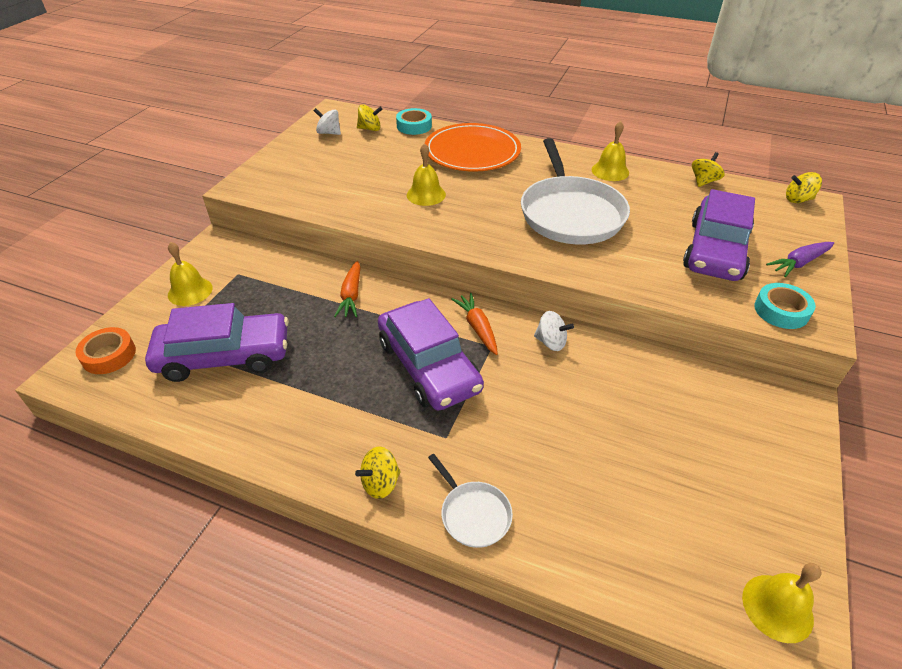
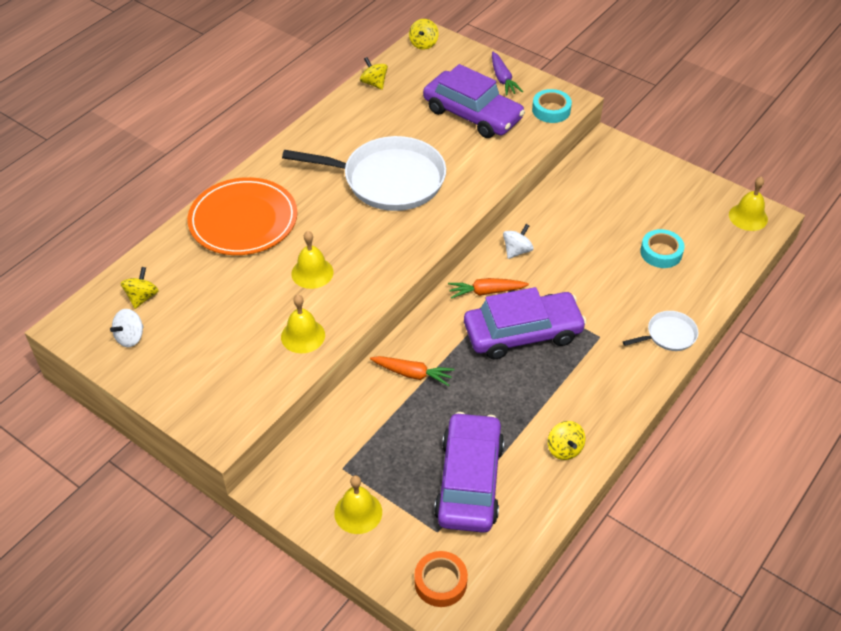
camera: 75 degrees left, 5 degrees up
yellow spinning top [355,447,400,499] -> yellow spinning top moved to [548,421,586,460]
turquoise tape [396,108,432,135] -> turquoise tape moved to [640,229,685,268]
yellow bell [591,121,629,181] -> yellow bell moved to [281,295,325,353]

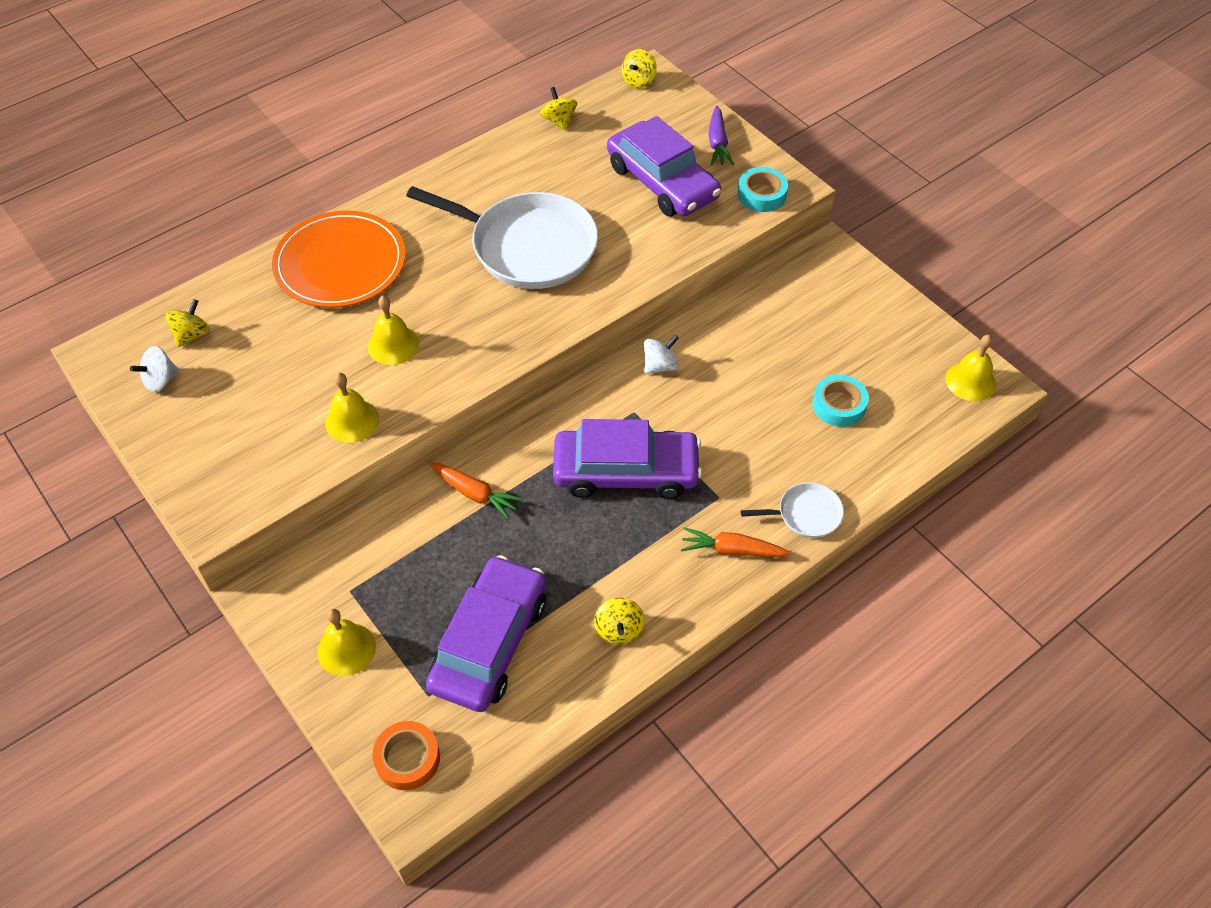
camera: 15 degrees right, 5 degrees up
orange carrot [448,278,529,299] -> orange carrot moved to [681,527,791,557]

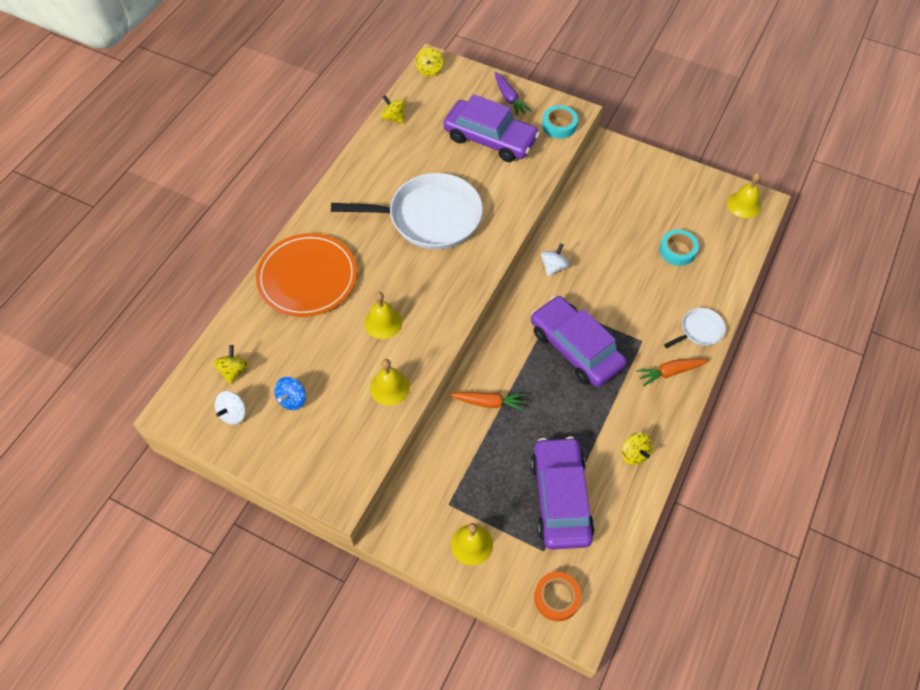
camera: 25 degrees left, 5 degrees up
purple car [553,419,702,499] -> purple car turned 105 degrees counterclockwise [531,296,627,387]
none -> blue spinning top [274,377,306,410]

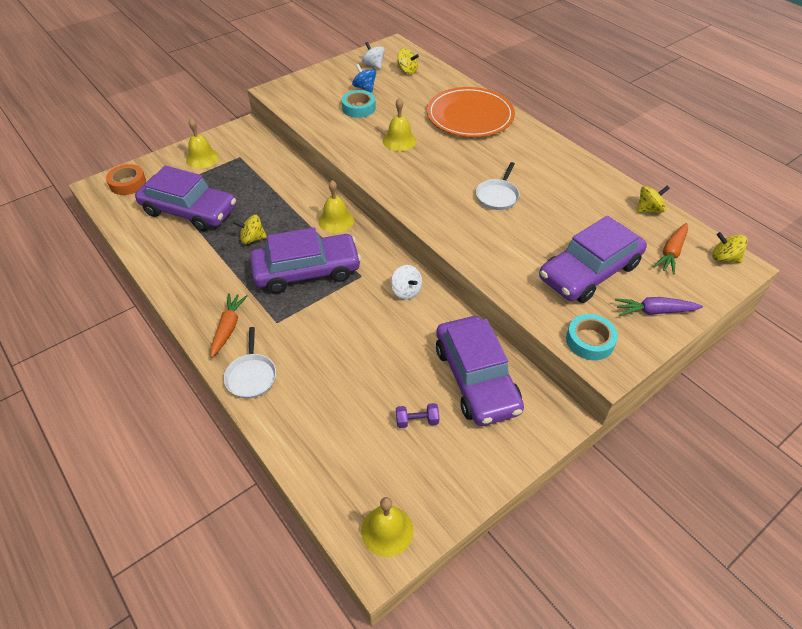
camera: 115 degrees right, 10 degrees down
white pan [331,173,483,249] -> white pan [476,162,520,210], size x0.45
yellow bell [370,359,410,406] -> yellow bell moved to [318,180,354,233]
orange carrot [450,392,526,411] -> orange carrot moved to [653,223,688,274]
yellow spinning top [622,432,653,465] -> yellow spinning top moved to [233,215,267,244]
turquoise tape [659,230,699,266] -> turquoise tape moved to [342,90,376,118]
none -> purple dumbbell [396,403,439,428]
none -> purple car [436,316,524,426]

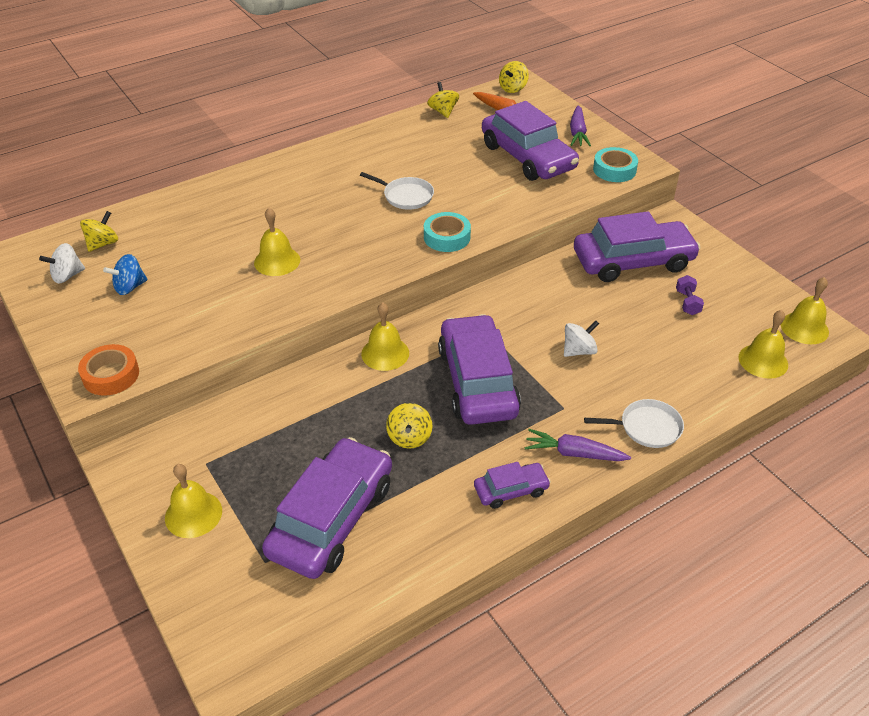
camera: 85 degrees left, 5 degrees down
orange tape [106,164,146,195] -> orange tape moved to [78,344,139,396]
orange carrot [210,293,248,358] -> purple carrot [525,429,631,461]
turquoise tape [342,90,376,118] -> turquoise tape moved to [424,212,471,252]
white spinning top [391,265,422,300] -> white spinning top moved to [564,320,599,357]
orange plate [427,87,515,137] -> none
none -> purple car [474,462,551,509]
none -> yellow bell [739,310,788,379]

